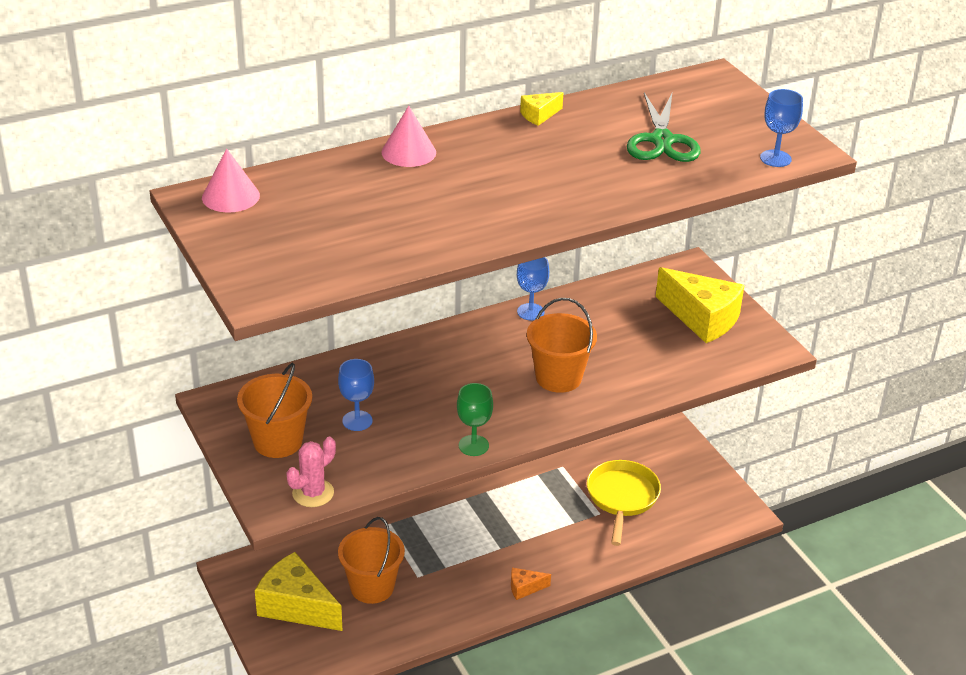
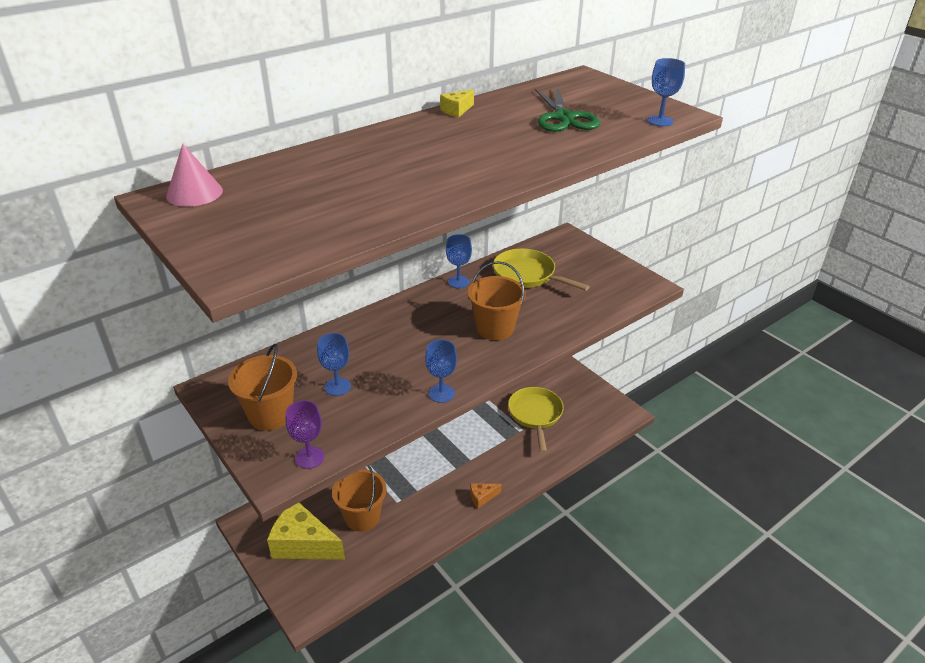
camera: 10 degrees left, 0 degrees up
pink cactus [286,437,336,507] -> purple goblet [285,400,325,469]
pink cone [382,106,436,167] -> none
green goblet [457,383,493,456] -> blue goblet [425,340,457,403]
yellow cheese [656,267,744,343] -> none
none -> yellow pan [493,249,590,291]

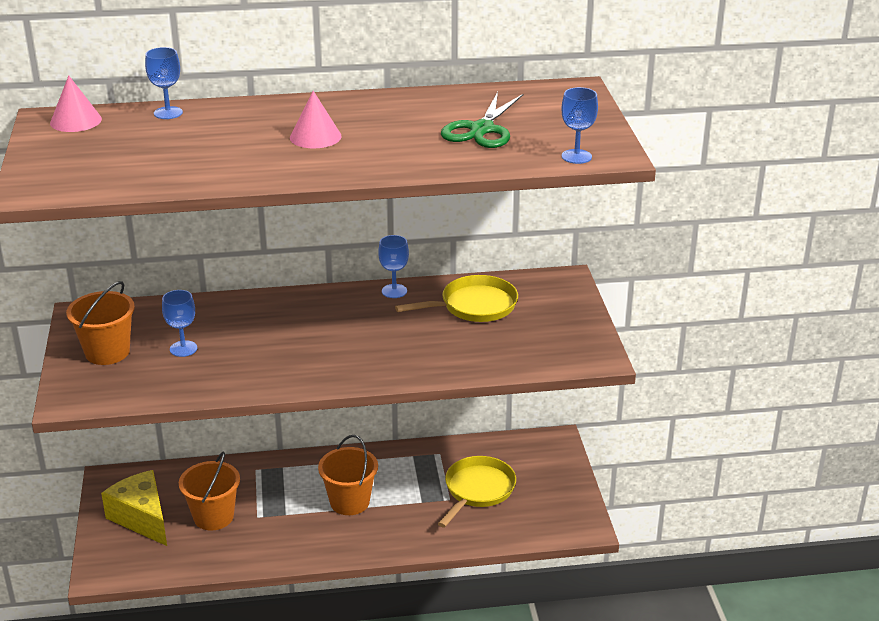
camera: 30 degrees right, 5 degrees down
purple goblet [285,400,325,469] -> none
blue goblet [425,340,457,403] -> blue goblet moved to [145,47,183,119]
yellow cheese [440,89,474,117] -> none
orange bucket [468,261,526,340] -> orange bucket moved to [318,435,378,515]
orange cheese [470,483,502,509] -> none
yellow pan [493,249,590,291] -> yellow pan turned 90 degrees clockwise [395,275,518,322]
none -> pink cone [290,91,342,148]

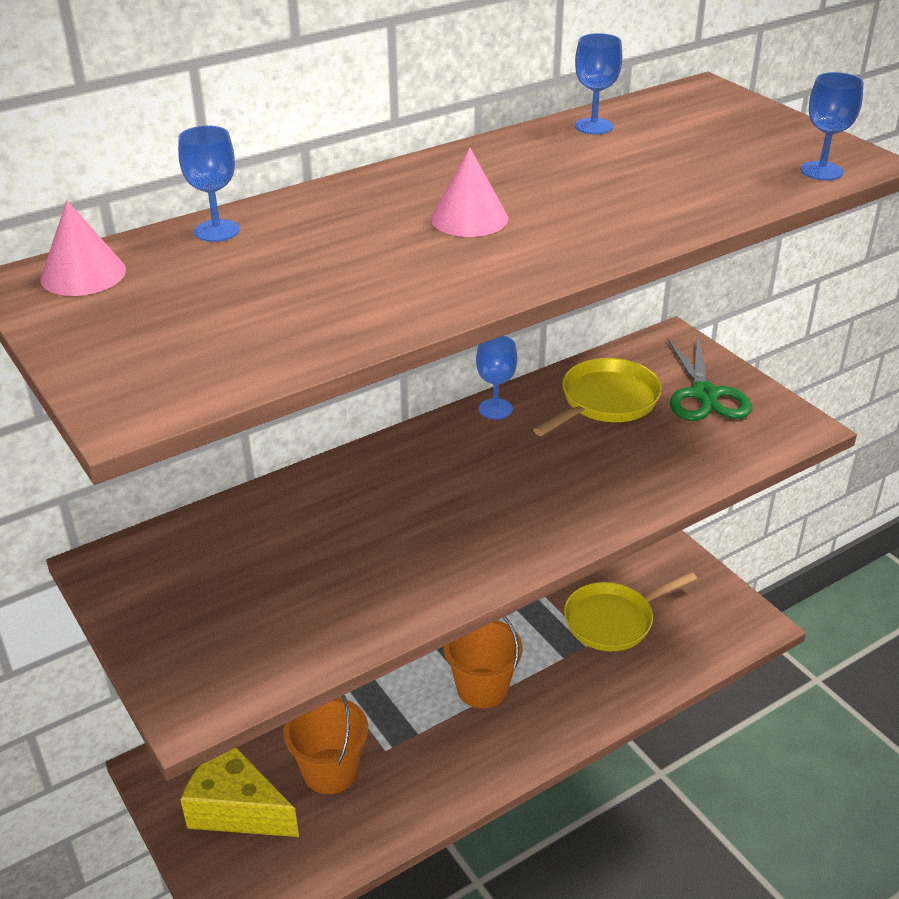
camera: 25 degrees left, 5 degrees up
orange bucket [66,281,135,365] -> none
blue goblet [162,290,197,357] -> blue goblet moved to [575,33,622,134]
yellow pan [438,456,516,528] -> yellow pan turned 120 degrees counterclockwise [564,572,697,651]
green scissors [441,92,523,148] -> green scissors moved to [667,337,752,421]

